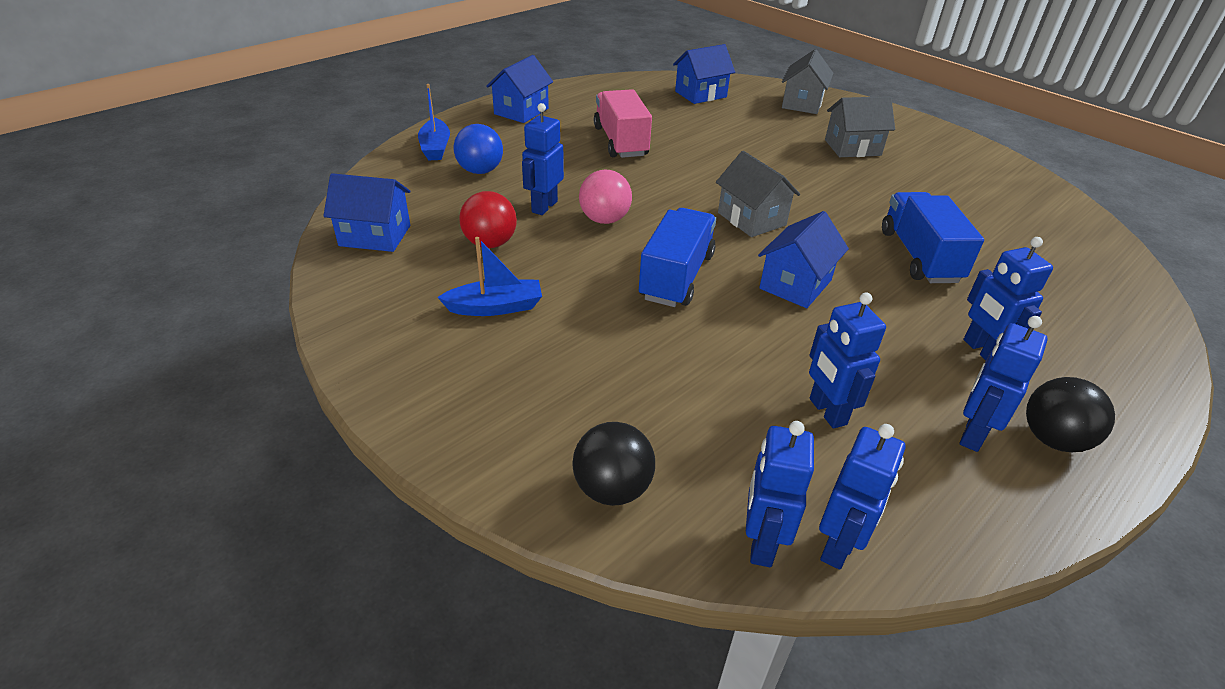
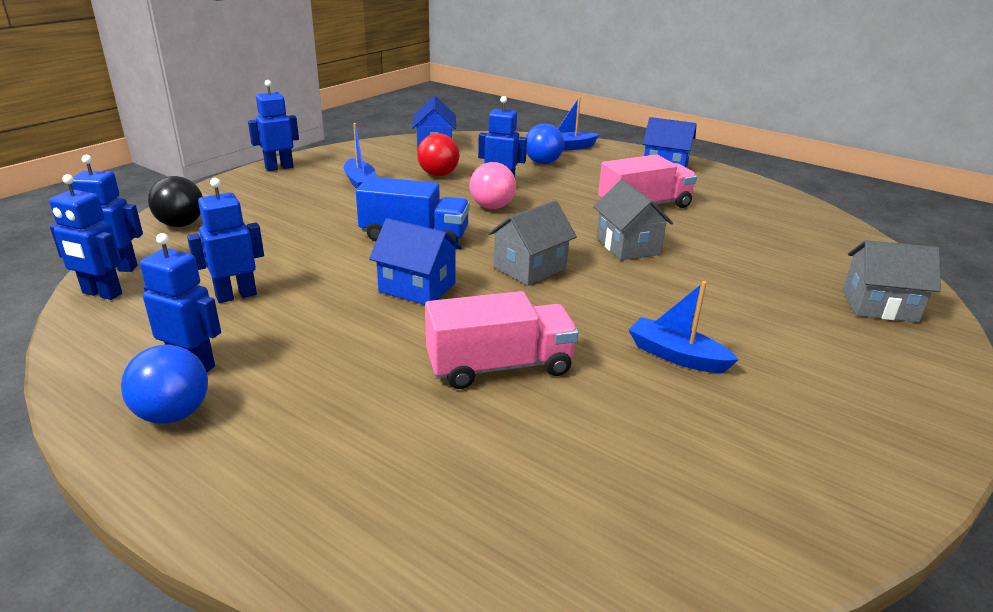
camera: 80 degrees right, 10 degrees down
blue house [673,44,735,104] -> none
grey house [825,96,895,157] -> grey house moved to [593,179,673,260]
blue truck [882,192,984,283] -> pink truck [425,291,579,389]
blue robot [963,237,1053,360] -> blue robot moved to [248,80,299,171]
black ball [1026,377,1115,452] -> blue ball [121,344,208,424]
none -> blue boat [629,281,739,373]

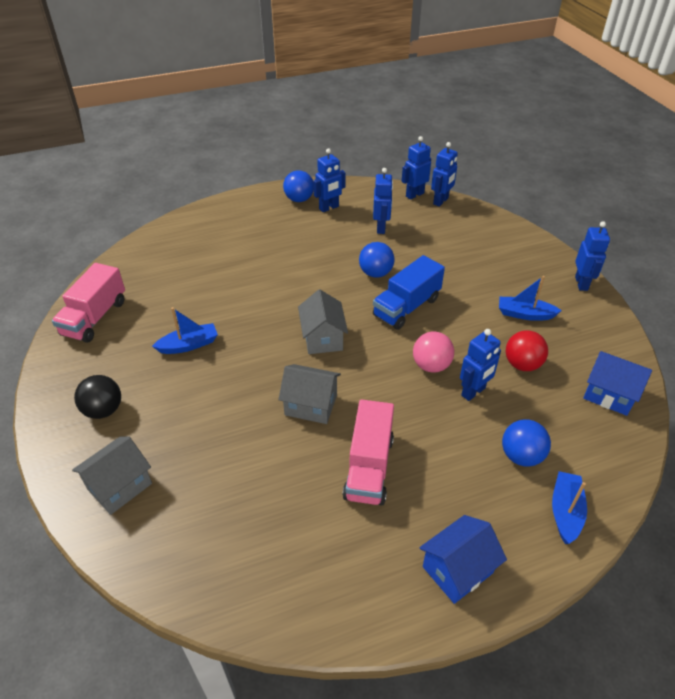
camera: 125 degrees right, 15 degrees up
black ball [148,176,203,227] -> black ball moved to [74,375,121,419]
blue house [369,218,462,305] -> none
pink truck [425,291,579,389] -> pink truck moved to [52,263,125,343]
none -> blue ball [359,242,394,278]

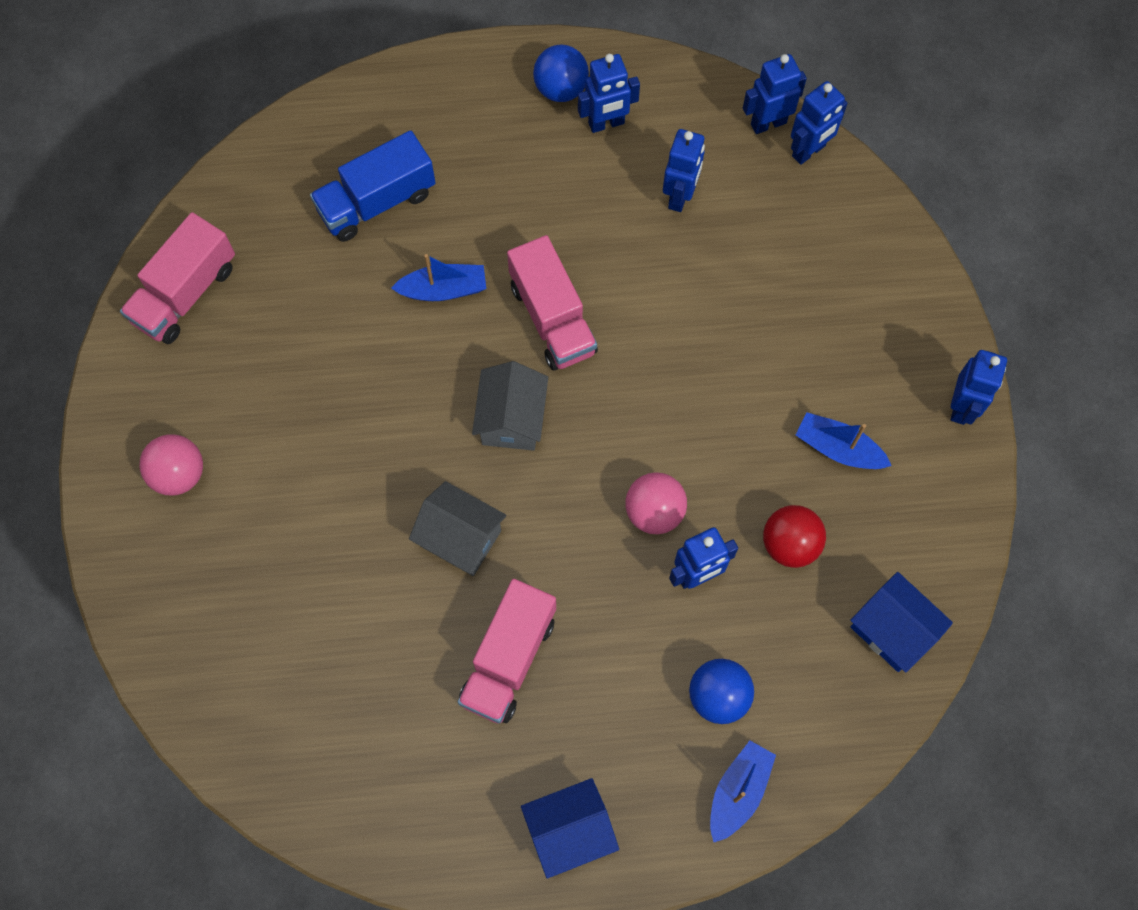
camera: 15 degrees right, 25 degrees up
grey house [72,436,152,515] -> none
black ball [74,375,121,419] -> pink ball [140,434,203,495]
blue boat [152,307,218,354] -> blue boat moved to [391,254,486,301]
blue ball [359,242,394,278] -> none
blue truck [373,255,445,330] -> blue truck moved to [310,130,436,242]
none -> pink truck [507,235,598,371]

